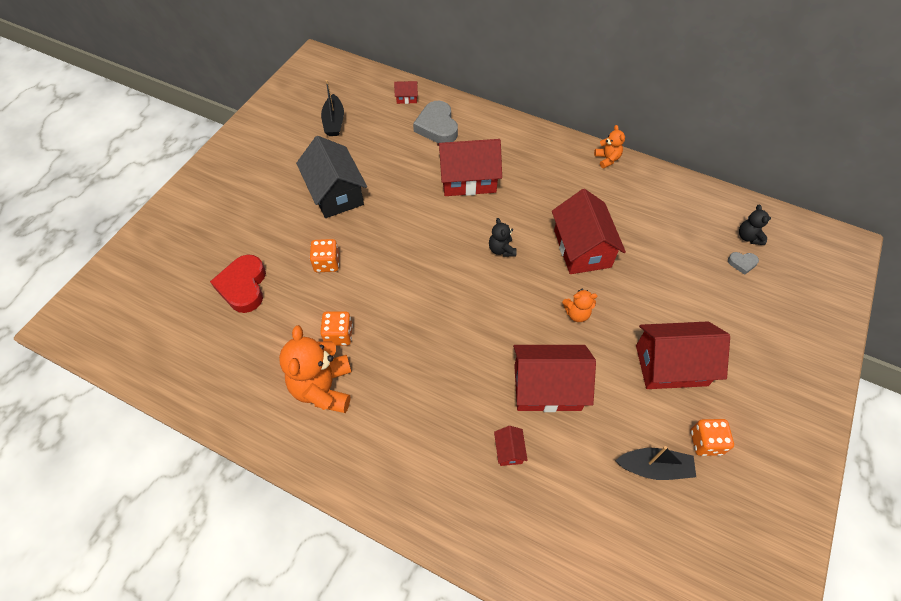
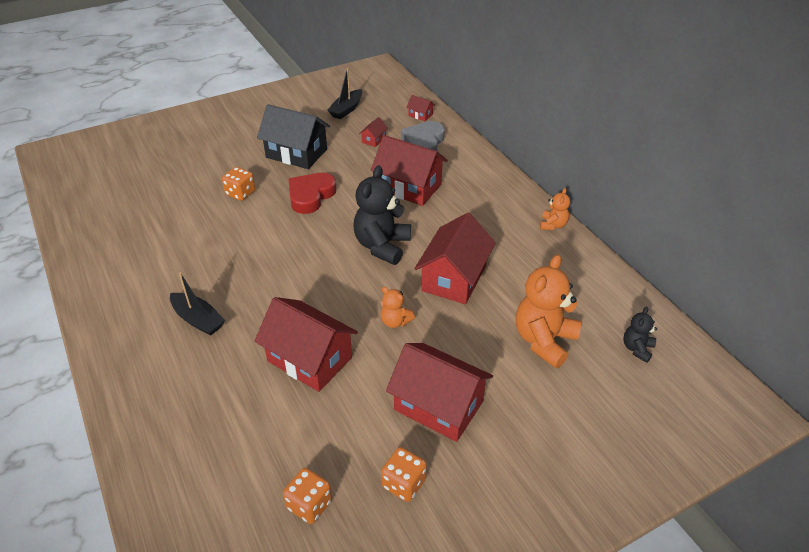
camera: 35 degrees right, 15 degrees down
red heart [210,254,266,313] -> red heart moved to [289,173,336,214]
orange teddy bear [279,325,352,413] -> orange teddy bear moved to [516,255,582,368]
black house [296,136,367,218] -> black house turned 75 degrees counterclockwise [257,104,330,169]
orange dice [320,311,353,346] -> orange dice moved to [283,468,332,524]
black teddy bear [489,218,516,257] -> black teddy bear [353,165,411,265], size x1.97
red house [494,426,528,466] -> red house moved to [359,117,388,147]
black boat [615,446,696,480] -> black boat moved to [170,272,225,336]
grey heart [728,252,759,275] -> none

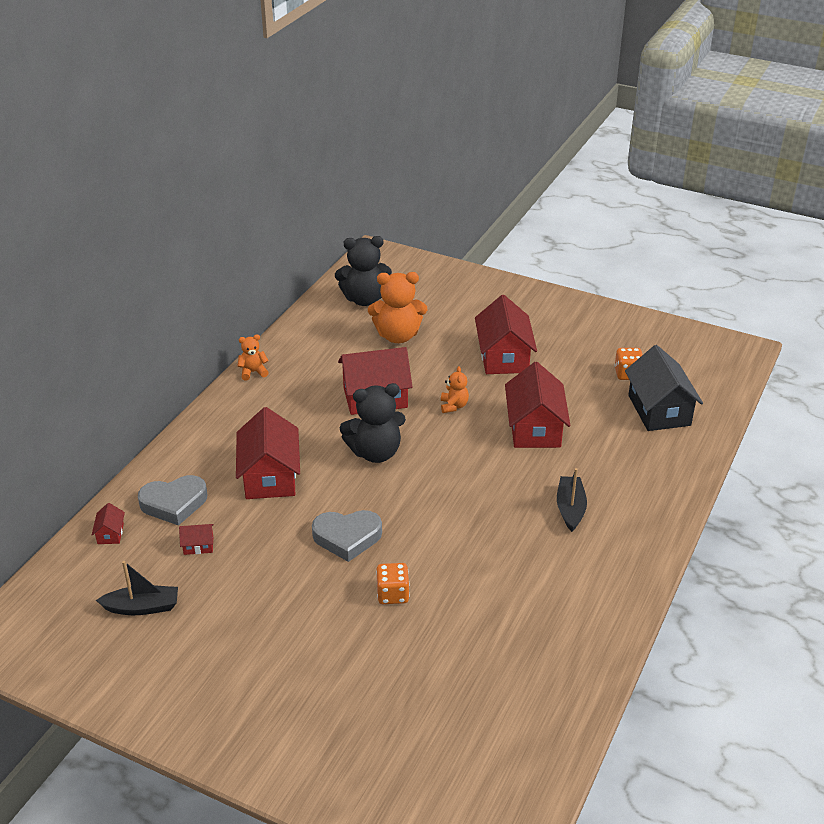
camera: 125 degrees left, 5 degrees down
black house [257,104,330,169] -> black house moved to [625,345,703,431]
red heart [289,173,336,214] -> grey heart [312,510,382,562]
orange dice [381,447,427,502] -> none
black teddy bear [623,307,657,363] -> black teddy bear [335,236,392,306], size x1.97

